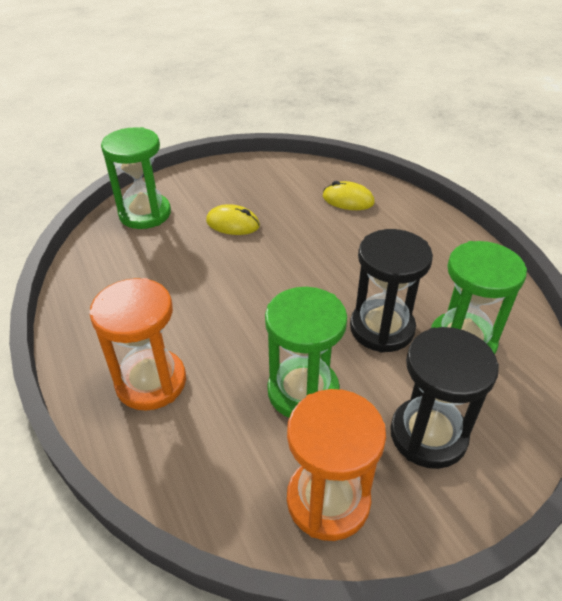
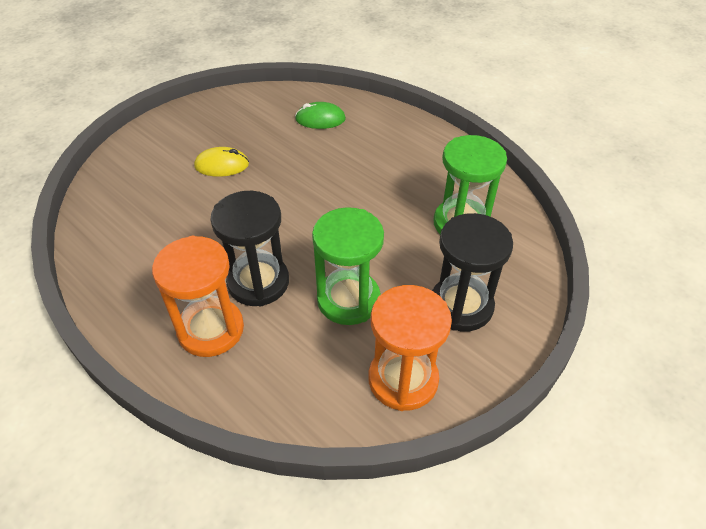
camera: 20 degrees left, 5 degrees up
green hourglass [101,127,171,229] -> none
yellow mouse [323,181,375,210] -> green mouse [295,102,346,129]
black hourglass [350,229,433,353] -> black hourglass moved to [210,191,289,307]

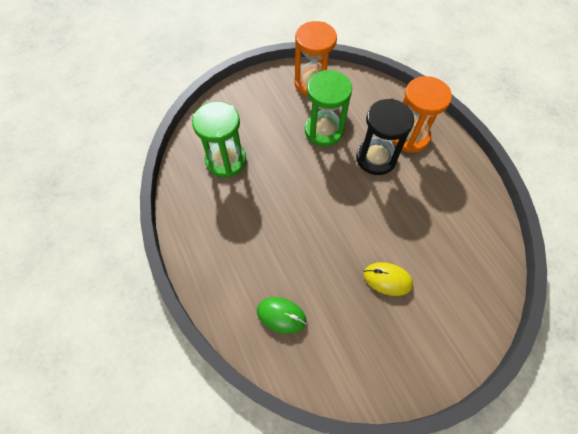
camera: 160 degrees left, 15 degrees up
black hourglass [432,213,513,331] -> none

